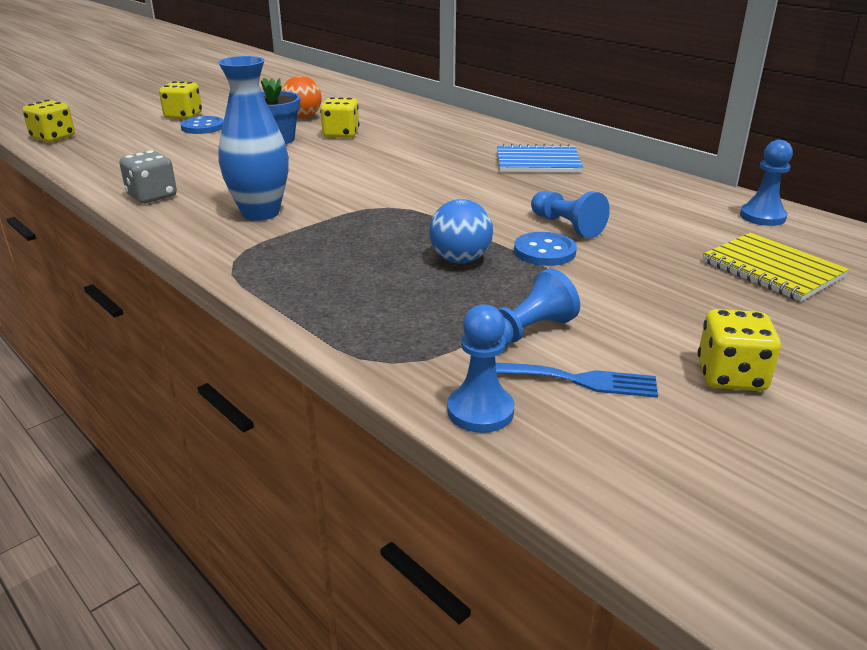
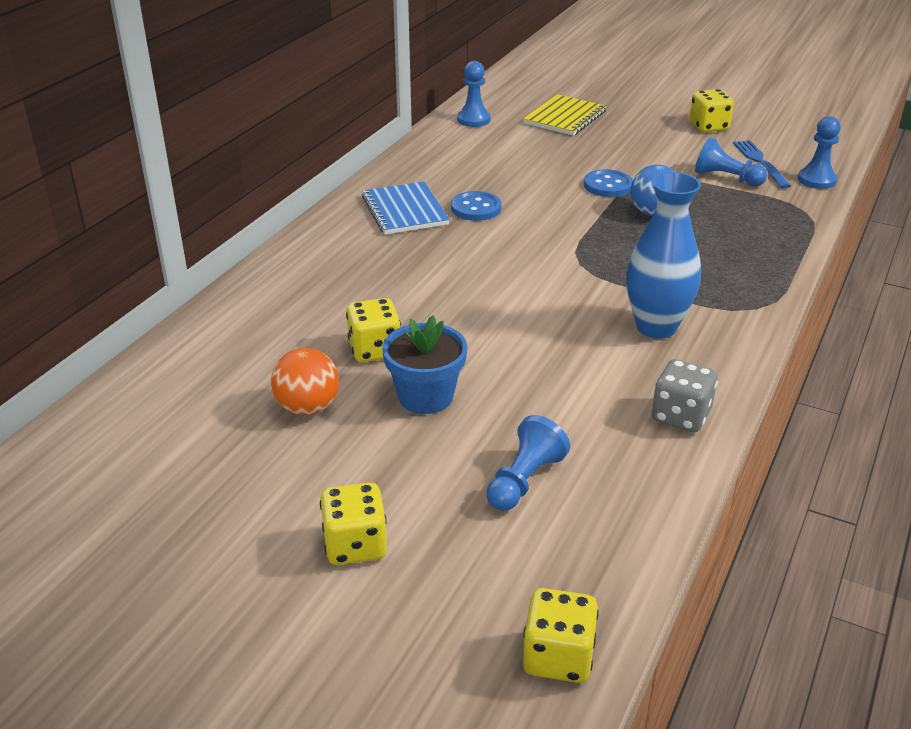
camera: 110 degrees left, 5 degrees up
blue button [180,116,224,134] -> blue button moved to [451,191,501,221]
blue pawn [531,191,610,238] -> blue pawn moved to [486,415,570,511]

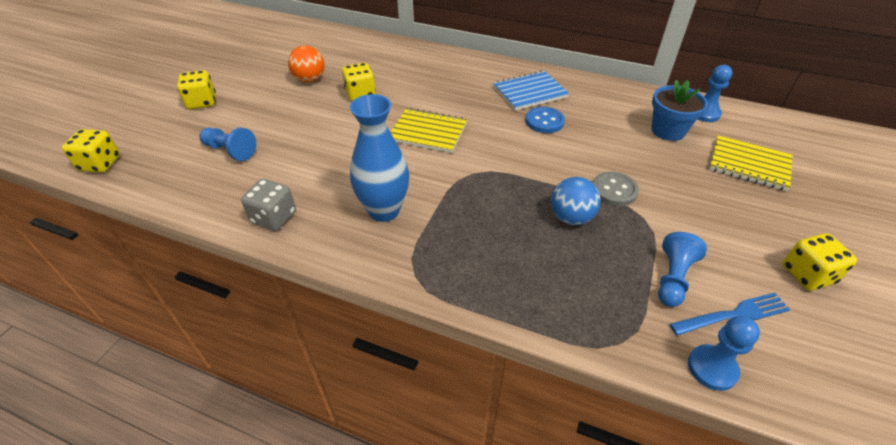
camera: 85 degrees right, 10 degrees up
blue flower pot [382,315,467,414] -> blue flower pot moved to [651,80,708,141]
blue button [584,169,633,197] -> grey button [593,172,639,206]
none -> yellow notebook [391,108,467,153]

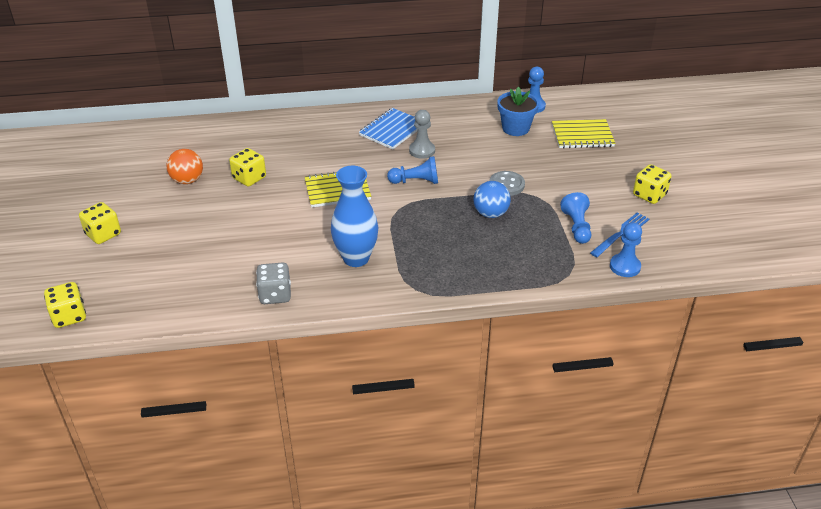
camera: 30 degrees left, 5 degrees down
blue pawn [200,128,256,161] -> blue pawn moved to [387,156,438,184]
blue button [526,107,565,133] -> grey pawn [409,110,435,159]

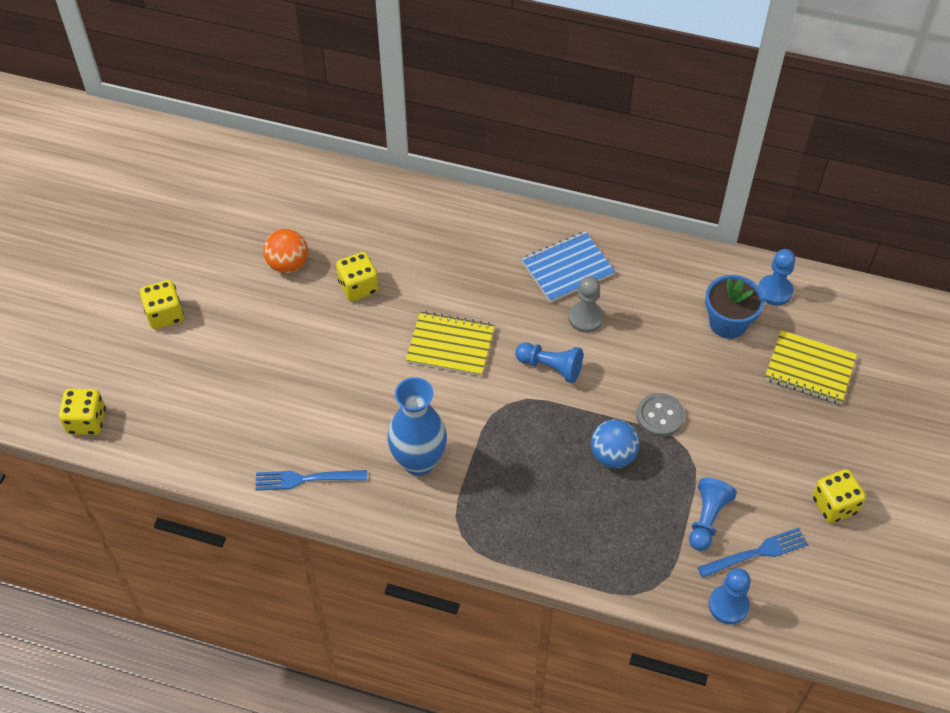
camera: 25 degrees right, 15 degrees up
grey dice [256,262,291,304] -> blue fork [255,470,367,491]

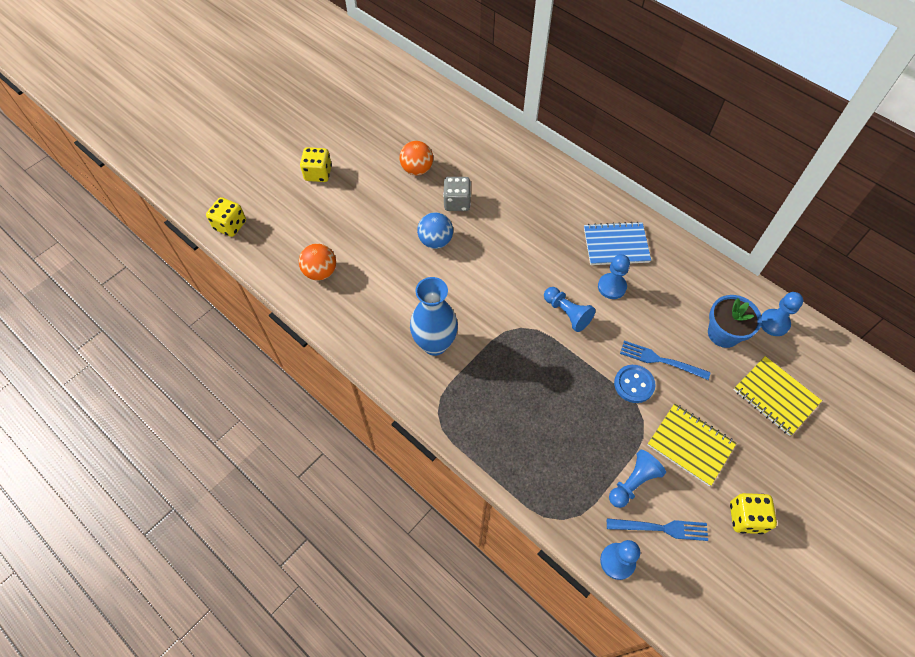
camera: 25 degrees right, 5 degrees up
blue fork [255,470,367,491] -> blue fork moved to [620,341,711,380]
yellow dice [336,252,379,301] -> grey dice [443,177,471,211]
yellow notebook [406,311,495,376] -> yellow notebook moved to [648,403,737,486]
grey pawn [569,276,604,333] -> blue pawn [598,254,630,299]
blue ball [591,419,640,468] -> blue ball moved to [417,212,453,249]
grey button [636,393,685,437] -> blue button [614,365,656,403]
none -> orange ball [299,244,336,280]

